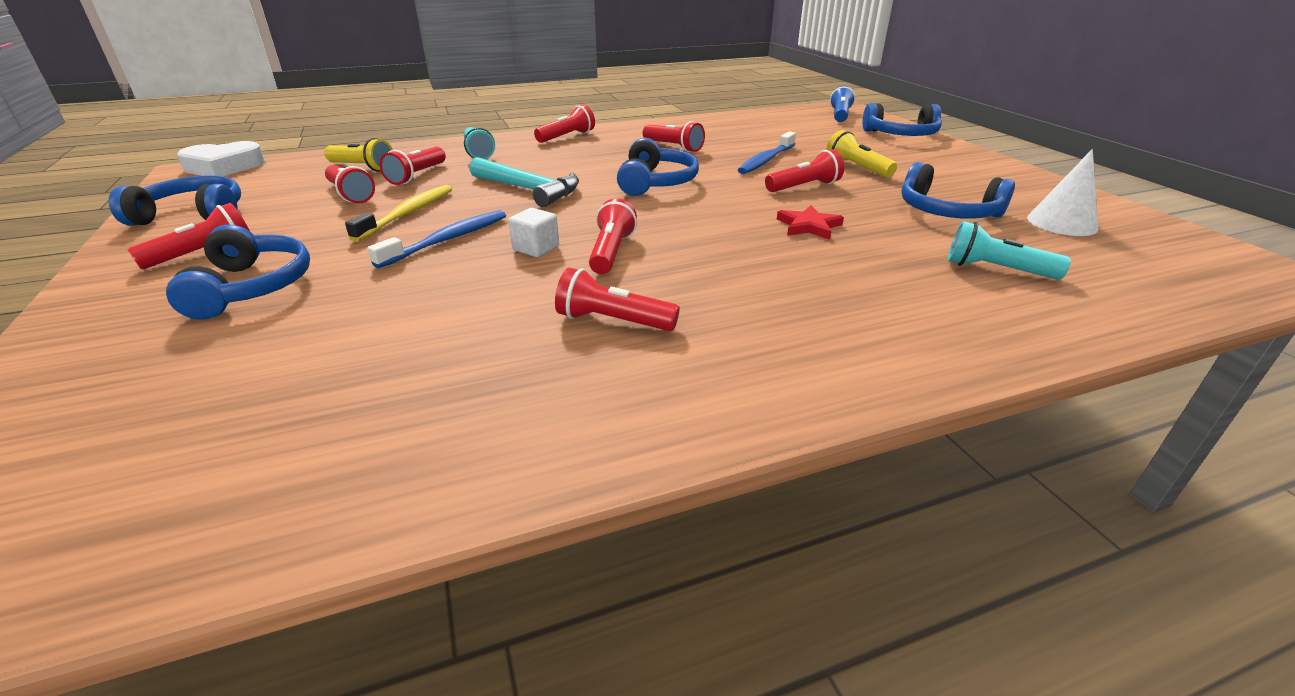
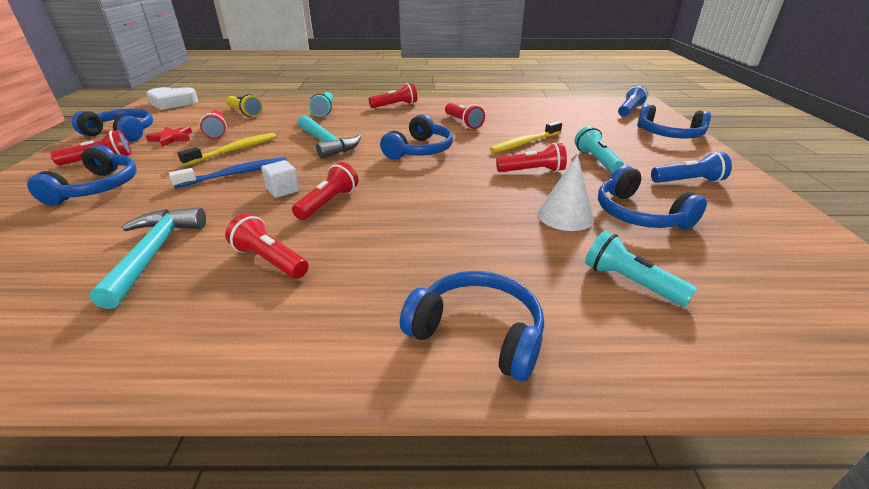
camera: 20 degrees right, 0 degrees up
red flashlight [380,147,446,185] -> none
blue toothbrush [738,131,796,174] -> yellow toothbrush [490,121,562,153]
red star [777,205,844,240] -> red star moved to [146,127,192,147]
yellow flashlight [826,130,897,178] -> turquoise flashlight [575,126,624,173]
white cone [1027,149,1098,236] -> white cone moved to [537,155,594,231]
none -> turquoise hammer [89,207,206,309]
none -> blue headphones [400,271,544,381]
none -> blue flashlight [651,152,732,183]

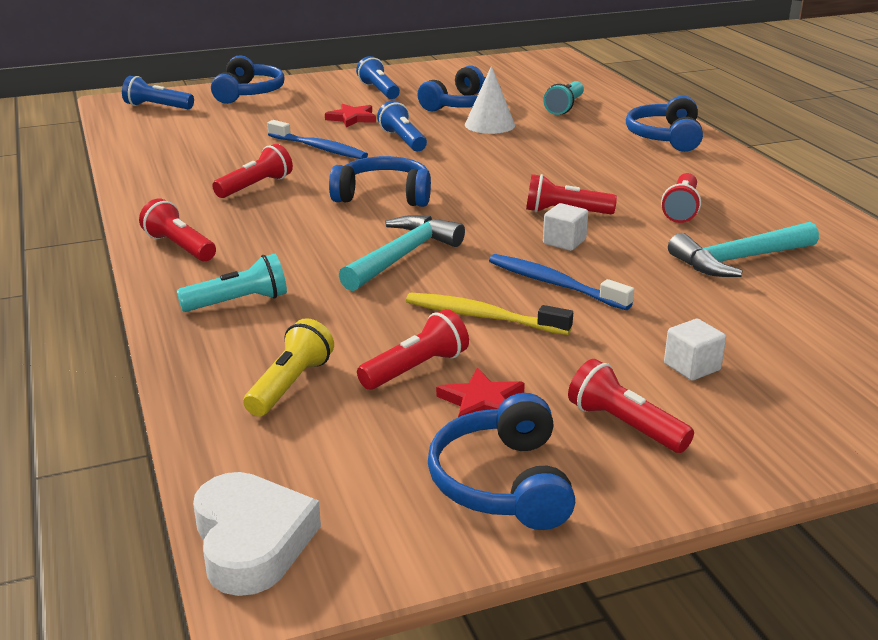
camera: 110 degrees left, 5 degrees down
blue headphones [27,145,137,206] -> white cube [664,319,726,381]
yellow toothbrush [490,121,562,153] -> blue toothbrush [267,120,368,159]
red flashlight [496,143,567,172] -> blue flashlight [377,101,427,151]
turquoise flashlight [575,126,624,173] -> red star [325,104,376,128]

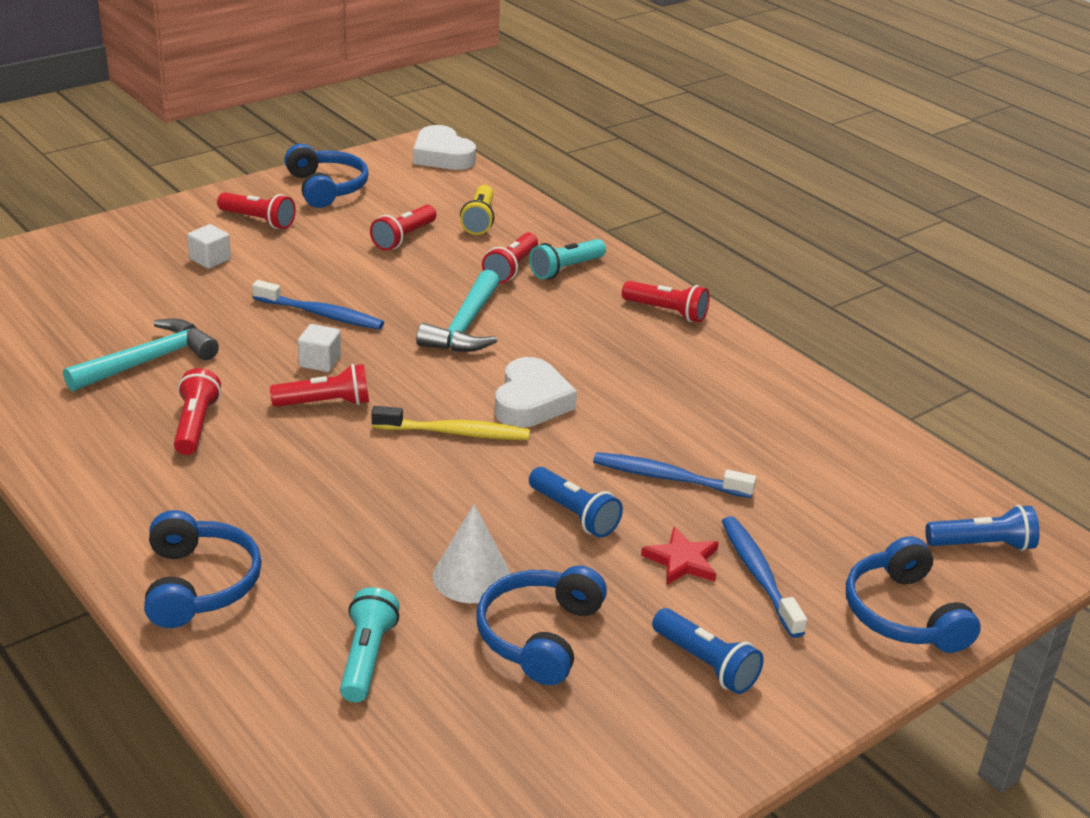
camera: 160 degrees right, 5 degrees up
red flashlight [212,144,293,198] -> red flashlight moved to [482,232,538,283]
blue headphones [329,156,431,207] -> white heart [495,357,577,428]
yellow toothbrush [406,293,573,335] -> yellow toothbrush moved to [372,406,530,440]
red star [436,368,525,417] -> none
none -> blue toothbrush [722,516,807,638]

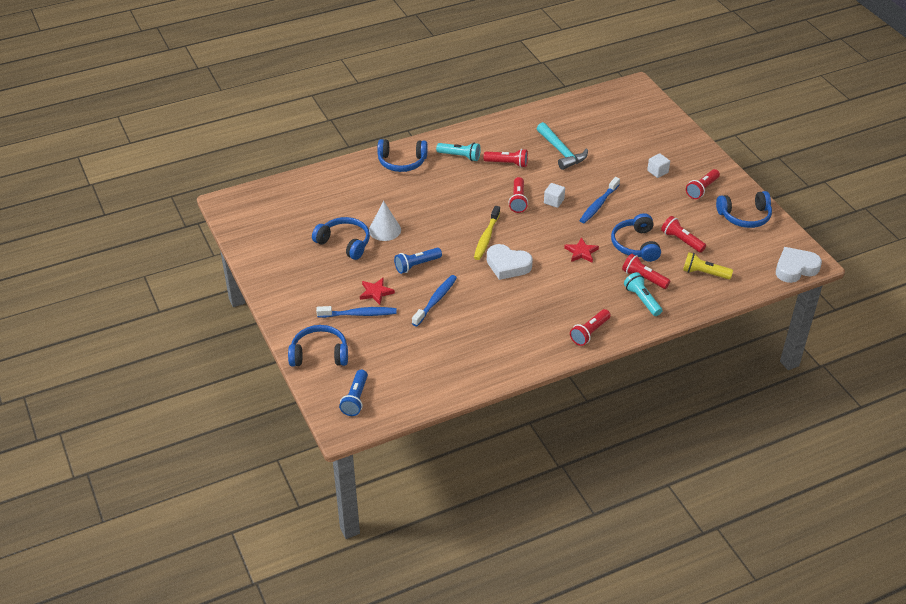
camera: 105 degrees right, 10 degrees up
turquoise flashlight [340,587,400,702] -> turquoise flashlight moved to [436,143,481,161]
turquoise hammer [416,269,500,352] -> red star [564,237,599,263]
blue flashlight [652,608,764,694] -> none
none -> blue headphones [611,213,661,262]

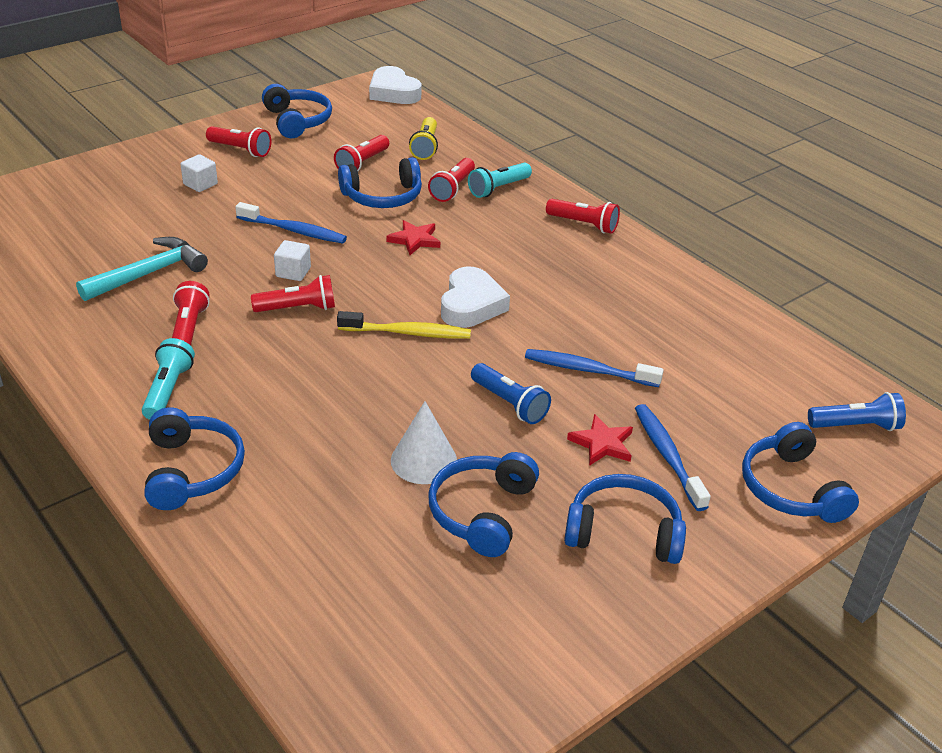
camera: 105 degrees left, 5 degrees down
none -> blue headphones [564,474,686,564]

